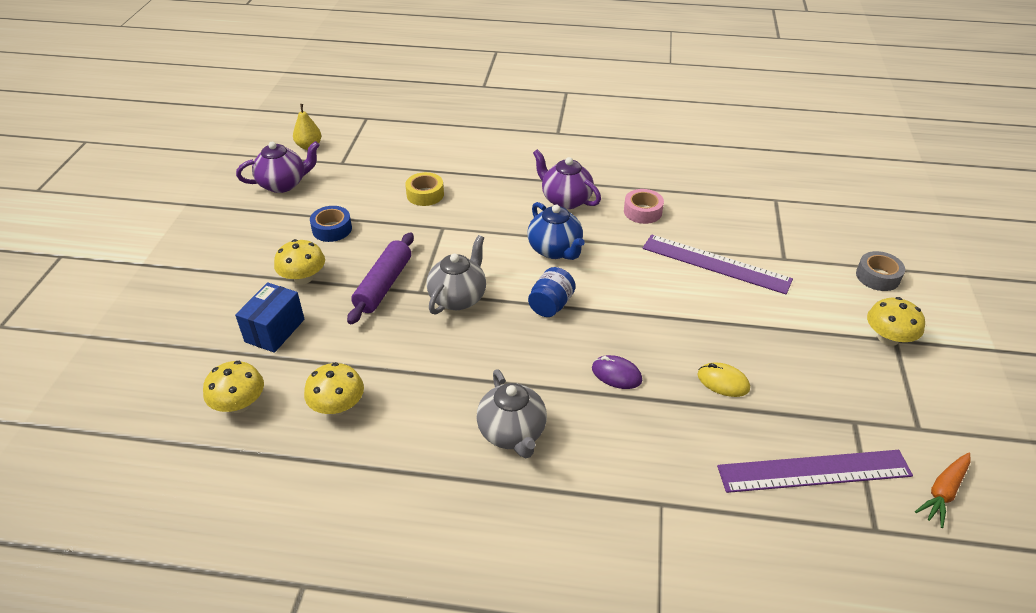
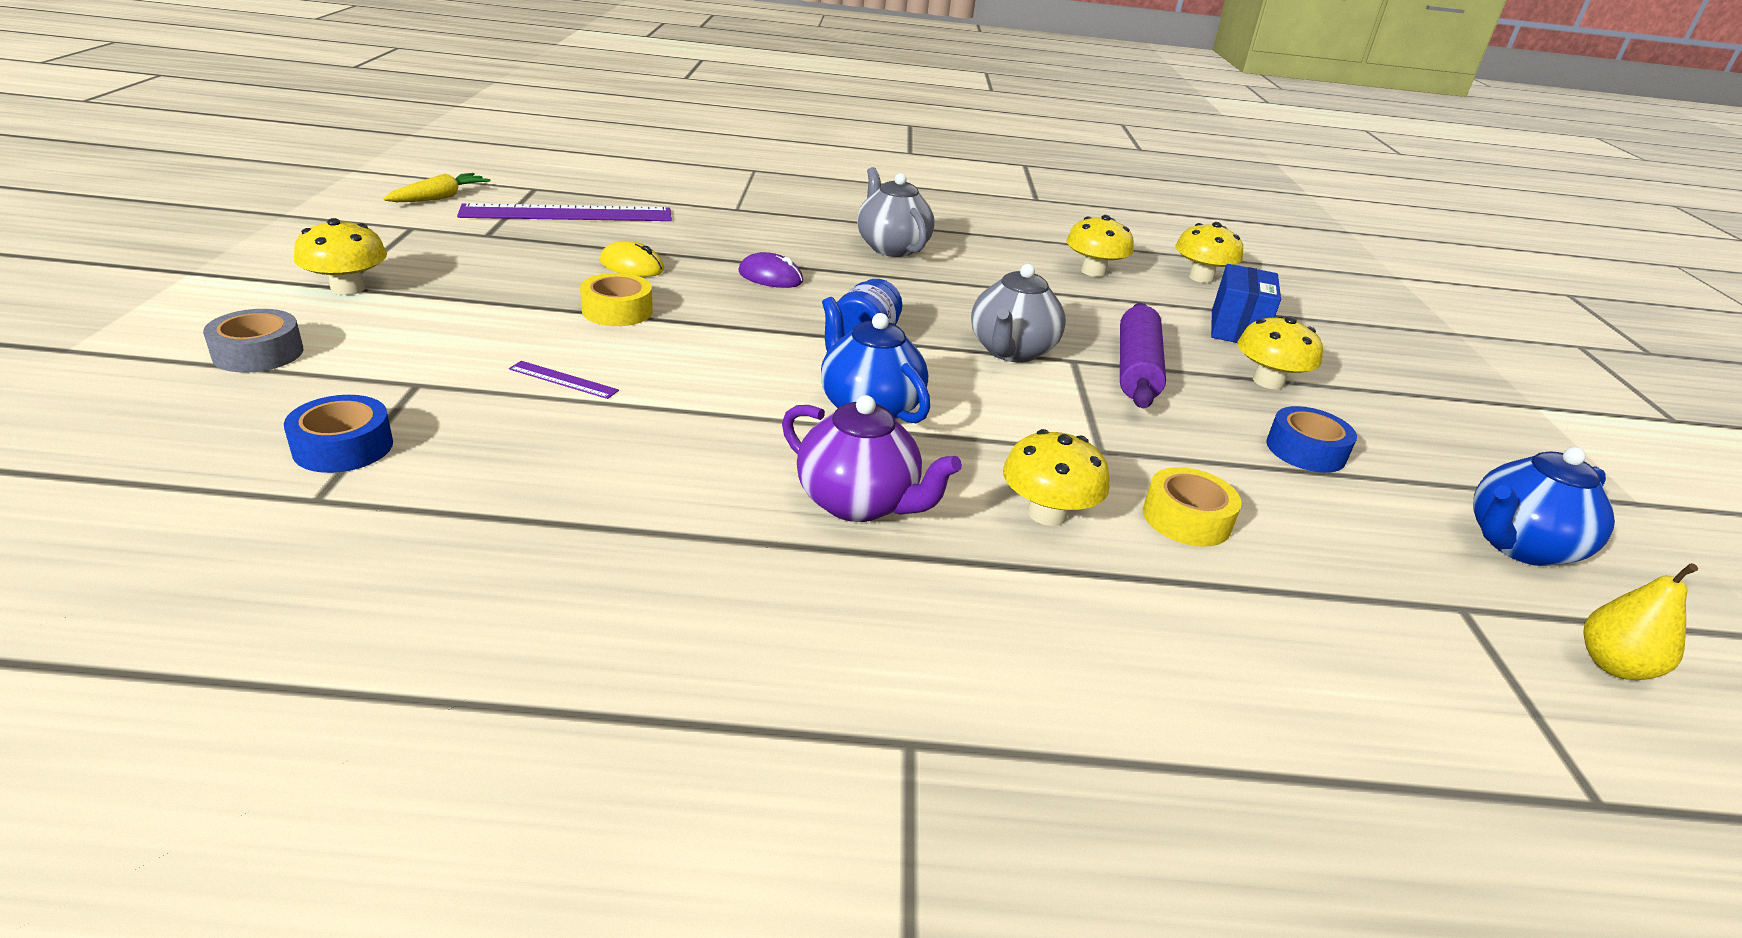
camera: 170 degrees right, 10 degrees down
purple teapot [236,141,320,193] -> blue teapot [1473,447,1615,566]
pink tape [624,189,664,224] -> none
purple ruler [643,234,793,294] -> purple ruler [509,361,619,399], size x0.41
orange carrot [915,453,970,528] -> yellow carrot [383,173,490,202]
none -> blue tape [284,395,393,473]
none -> yellow tape [580,273,653,326]
none -> yellow mushroom [1003,429,1110,526]

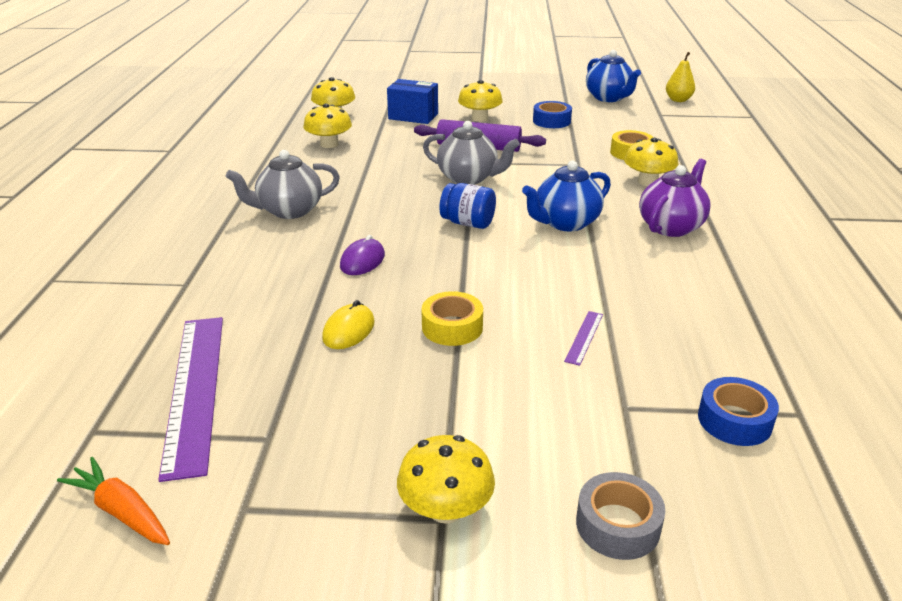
camera: 85 degrees left, 0 degrees up
yellow carrot [383,173,490,202] -> orange carrot [57,457,170,545]

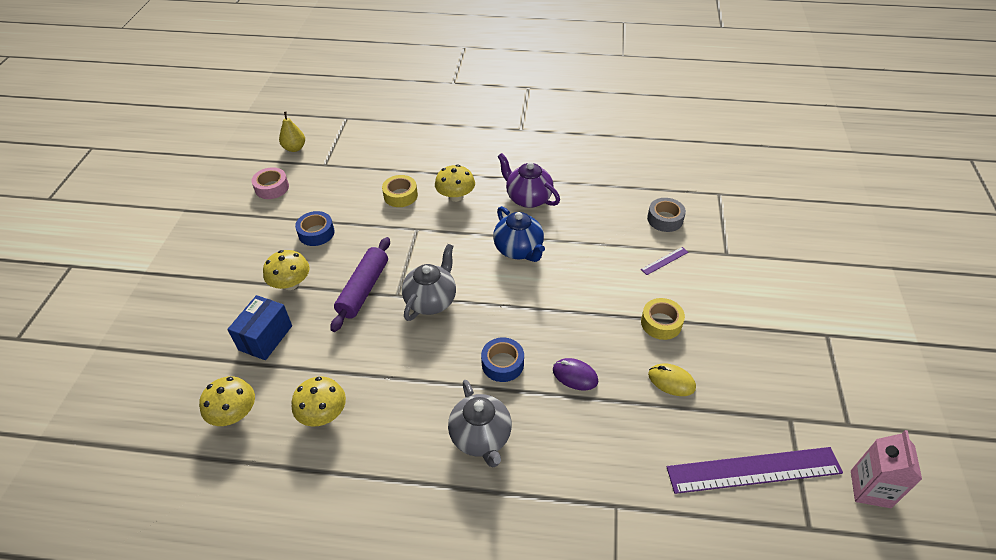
camera: 85 degrees left, 15 degrees up
orange carrot [57,457,170,545] -> pink carton [851,430,922,508]
yellow mushroom [397,435,495,524] -> none
blue jar [440,183,496,229] -> none
purple ruler [564,311,603,366] -> purple ruler turned 60 degrees counterclockwise [641,247,688,275]
grey tape [576,472,665,560] -> grey tape moved to [647,198,686,232]
blue teapot [586,50,641,102] -> pink tape [251,167,289,199]
blue tape [698,377,779,446] -> blue tape moved to [481,338,524,382]

